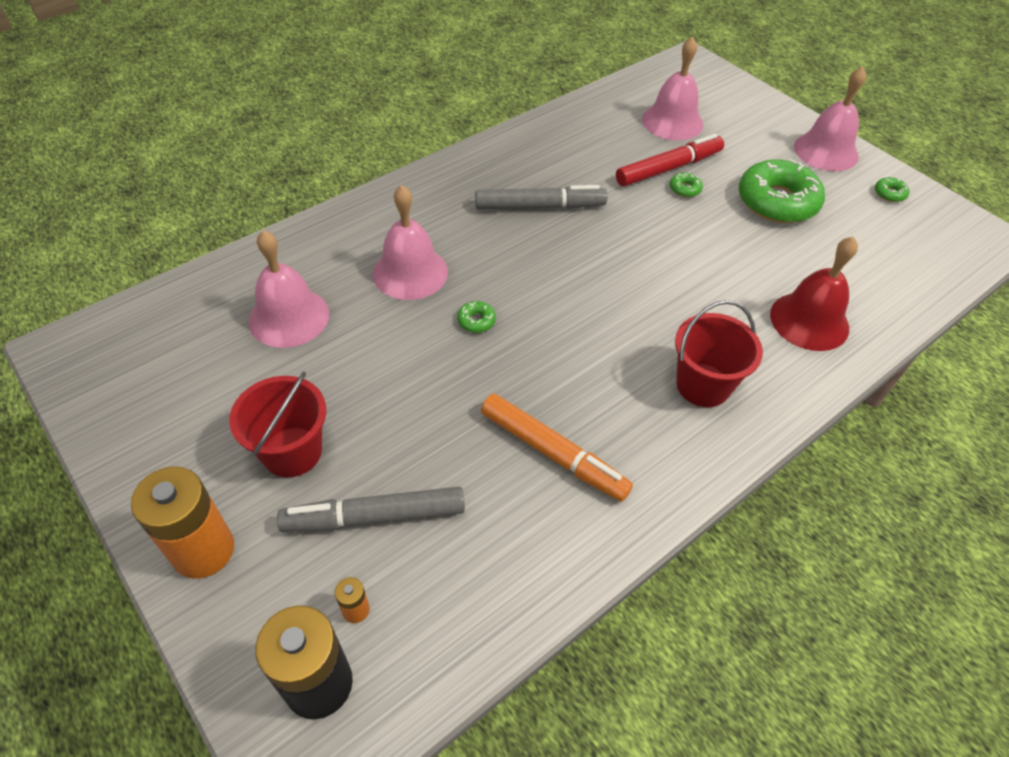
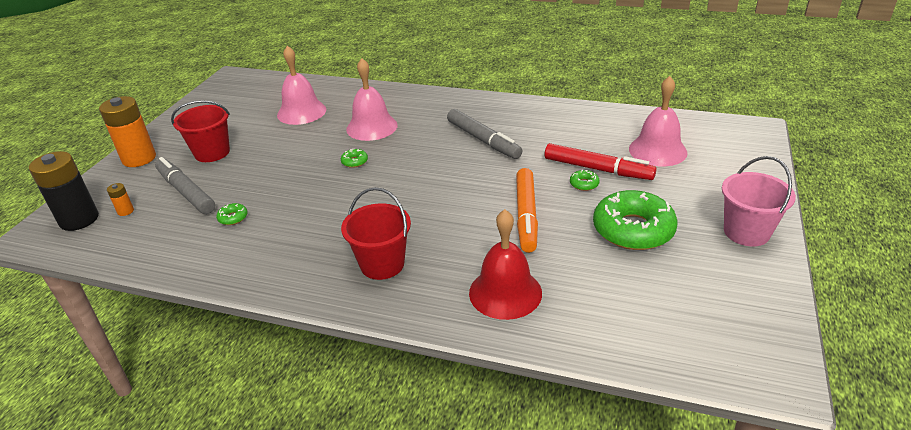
camera: 60 degrees right, 15 degrees down
orange marker [481,394,633,501] -> orange marker moved to [516,168,538,253]
pink bell [794,66,866,171] -> pink bucket [722,156,796,246]
green donut [875,177,909,202] -> green donut moved to [216,203,248,225]

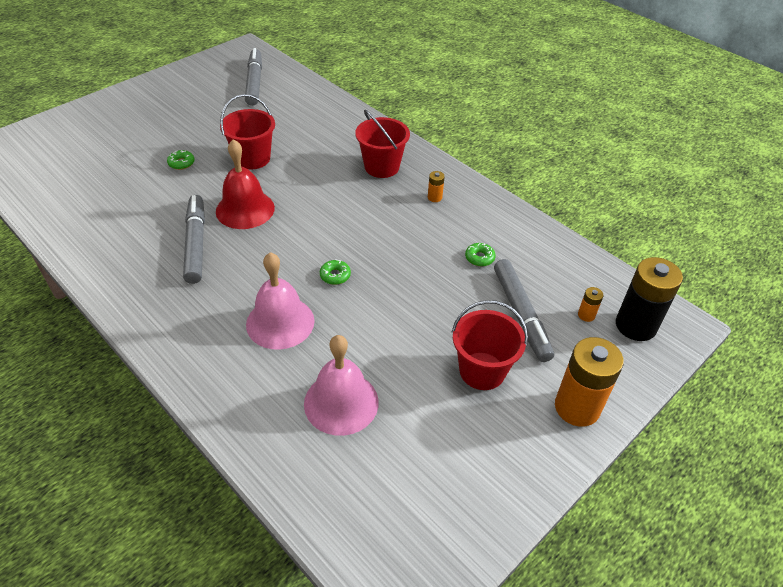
camera: 155 degrees left, 10 degrees up
red bell [469,209,542,320] -> red bell moved to [216,139,275,229]
orange marker [516,168,538,253] -> red bucket [220,94,275,169]
red marker [545,143,657,180] -> none
green donut [593,190,678,250] -> none
pink bell [629,76,687,166] -> none
pink bucket [722,156,796,246] -> none
none -> grey marker [245,48,262,106]
none -> orange battery [428,171,445,202]

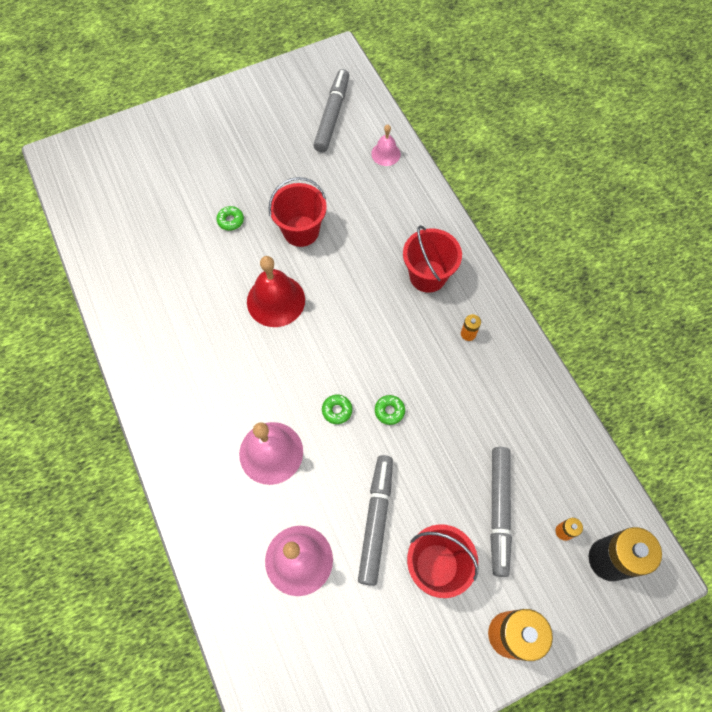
camera: 20 degrees right, 20 degrees up
grey marker [183,195,205,284] -> grey marker moved to [358,455,393,586]
green donut [465,243,496,266] -> green donut moved to [375,395,405,425]
none -> pink bell [371,125,401,166]

